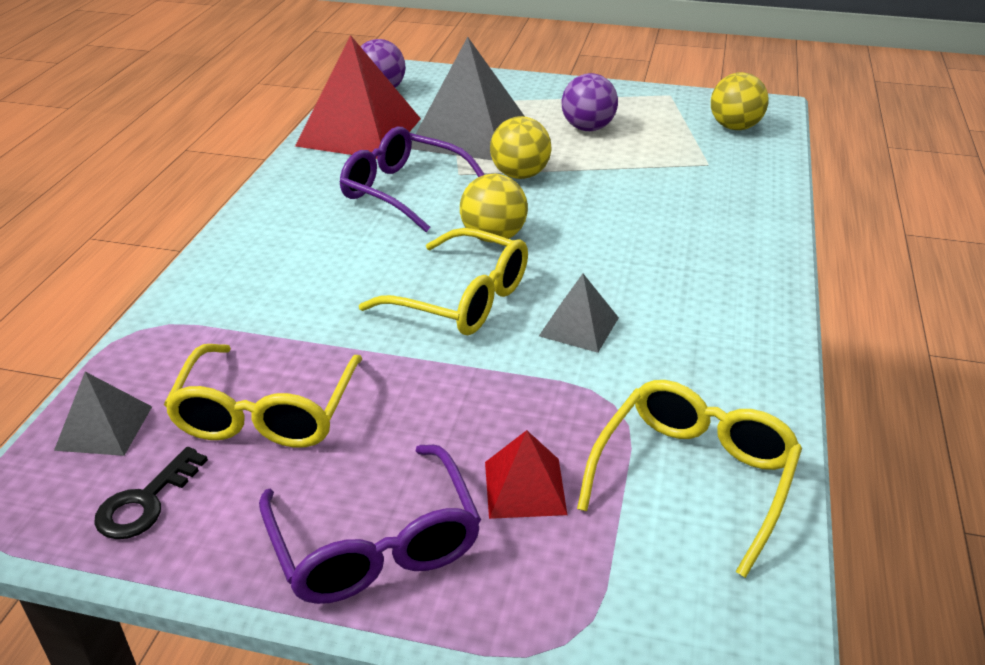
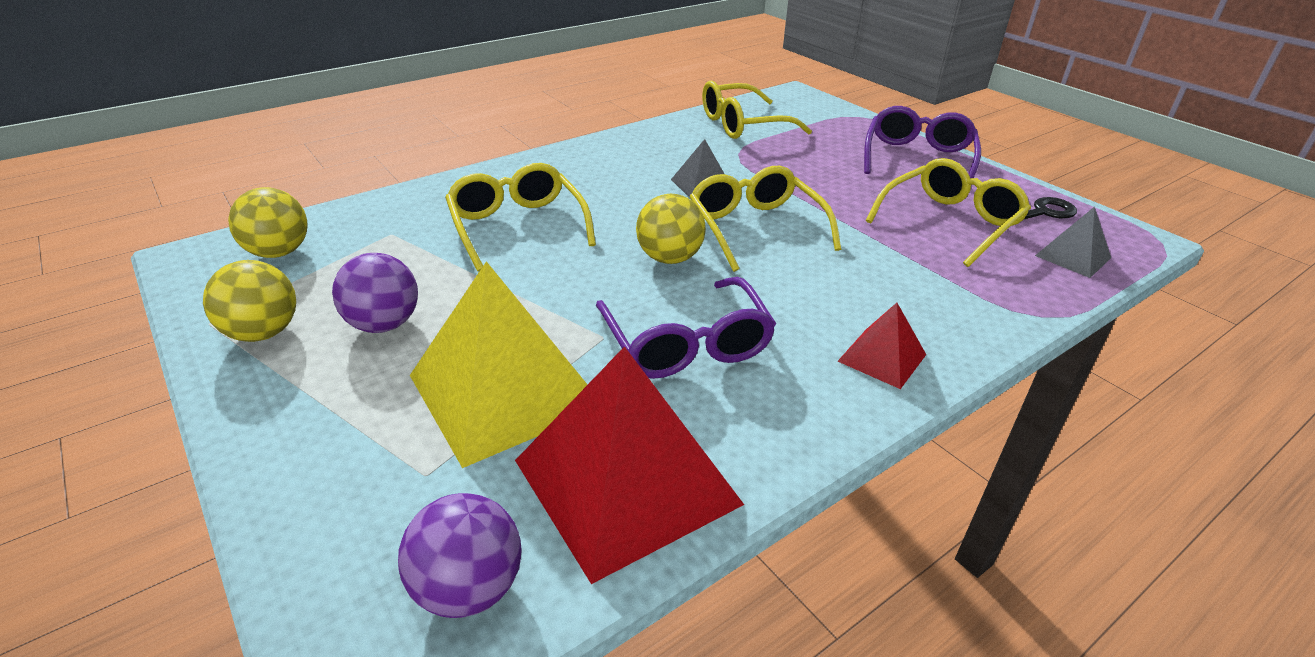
camera: 140 degrees left, 0 degrees up
grey pyramid [411,37,525,160] -> yellow pyramid [410,261,588,468]
red pyramid [485,430,567,519] -> red pyramid moved to [838,303,926,389]
yellow ball [490,116,552,179] -> yellow ball moved to [203,260,296,342]
none -> yellow glasses [445,163,596,271]

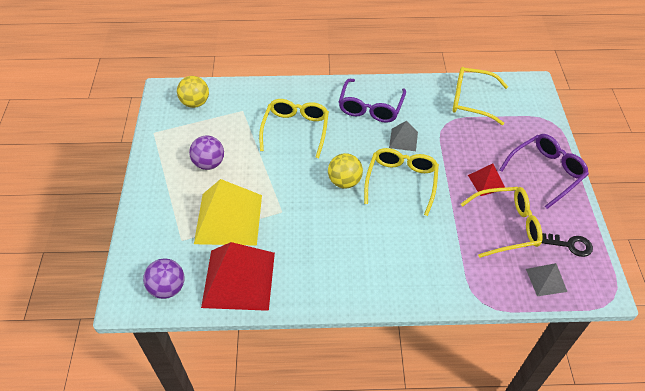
camera: 35 degrees right, 15 degrees up
yellow ball [203,260,296,342] -> none
purple glasses [596,277,776,379] -> purple glasses moved to [339,79,406,123]
red pyramid [838,303,926,389] -> red pyramid moved to [468,164,505,196]

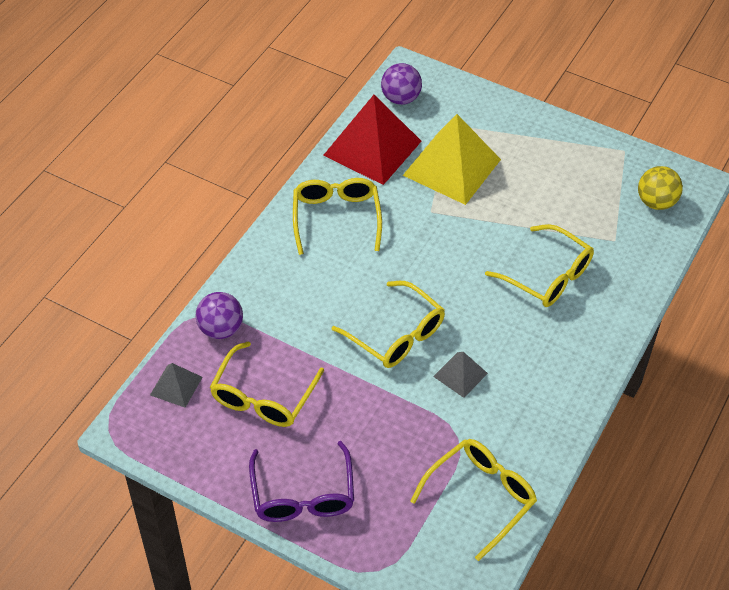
camera: 120 degrees right, 0 degrees up
purple ball [189,135,224,170] -> purple ball moved to [196,292,243,339]
yellow ball [328,153,363,189] -> none
purple glasses [339,79,406,123] -> none
red pyramid [468,164,505,196] -> none
black key [542,233,593,257] -> none
none -> yellow glasses [293,178,382,255]

